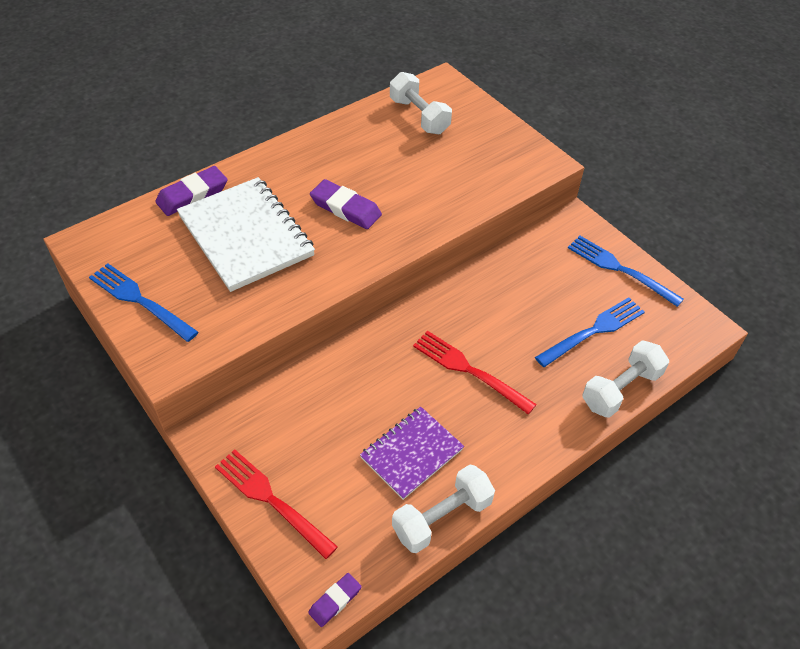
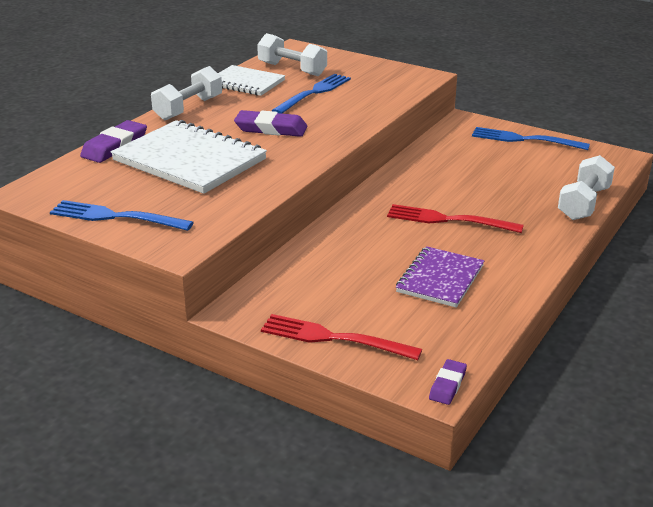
camera: 20 degrees left, 20 degrees down
white dumbbell [392,465,495,553] -> white dumbbell moved to [151,66,222,120]
blue fork [535,297,645,367] -> blue fork moved to [272,74,351,114]
none -> white notebook [218,65,285,96]

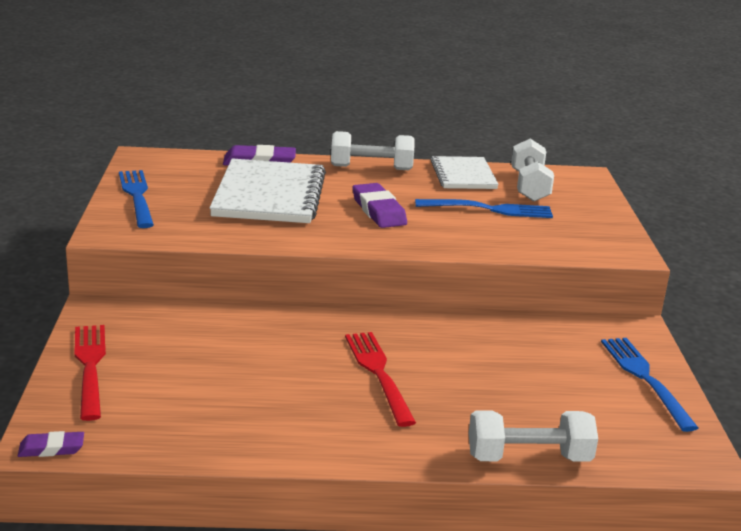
camera: 55 degrees right, 5 degrees down
purple notebook [396,246,484,308] -> none

